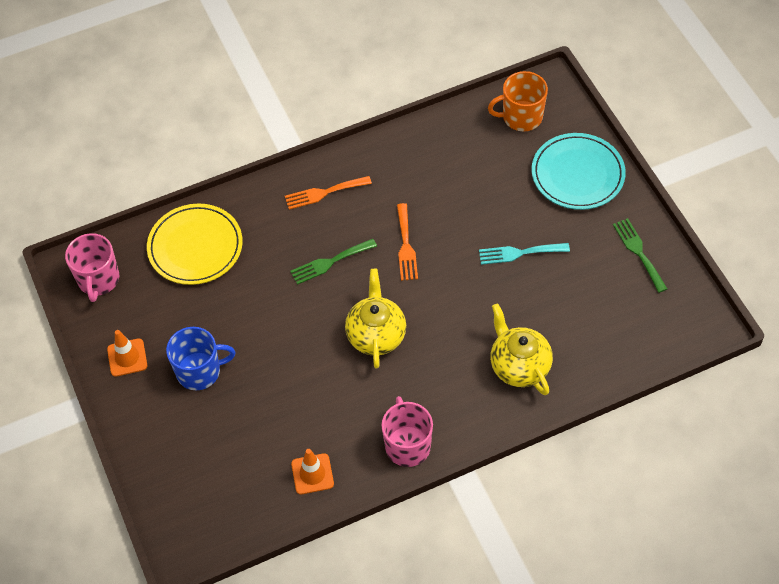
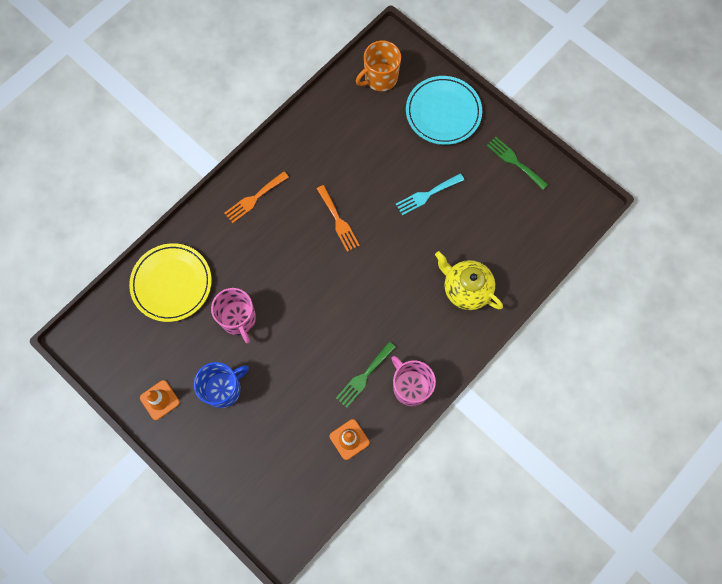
camera: 25 degrees left, 15 degrees up
pink mug [65,233,119,302] -> pink mug moved to [211,288,256,343]
green fork [290,239,377,285] -> green fork moved to [336,342,396,408]
yellow teapot [345,269,406,368] -> none

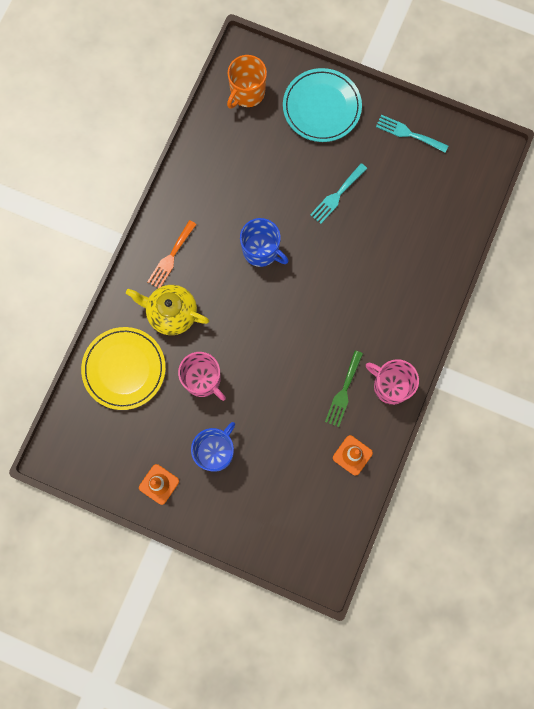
camera: 20 degrees left, 5 degrees up
orange fork [317,185,360,252] -> blue mug [240,218,289,267]
yellow teapot [435,251,503,310] -> yellow teapot moved to [126,285,209,335]
green fork [487,137,548,190] -> turquoise fork [376,115,448,153]

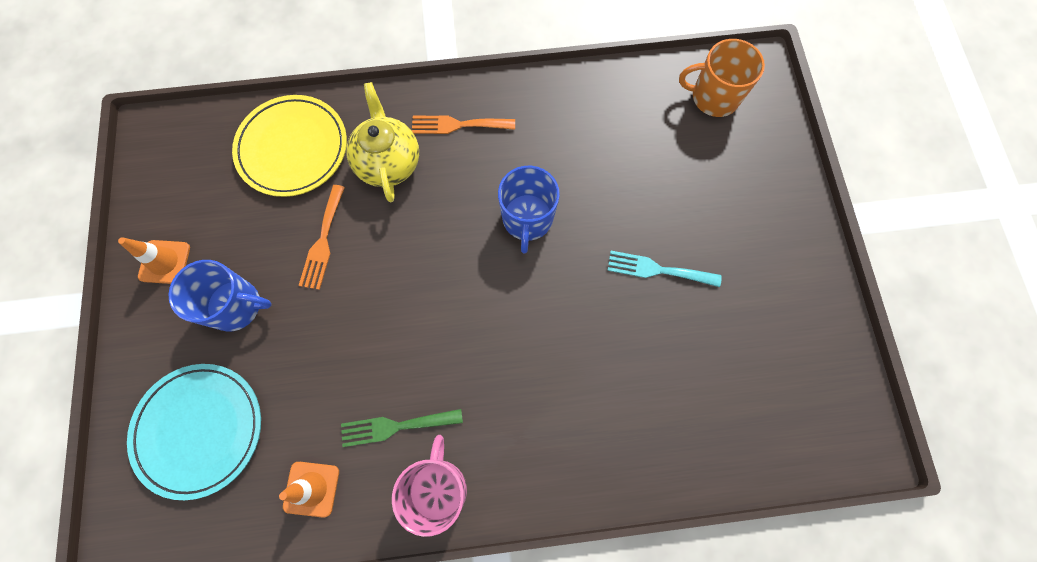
camera: 60 degrees right, 5 degrees down
pink mug [178,352,226,401] -> orange fork [298,185,345,290]
turquoise plate [283,68,362,142] -> turquoise plate moved to [127,364,261,500]
turquoise fork [376,115,448,153] -> none

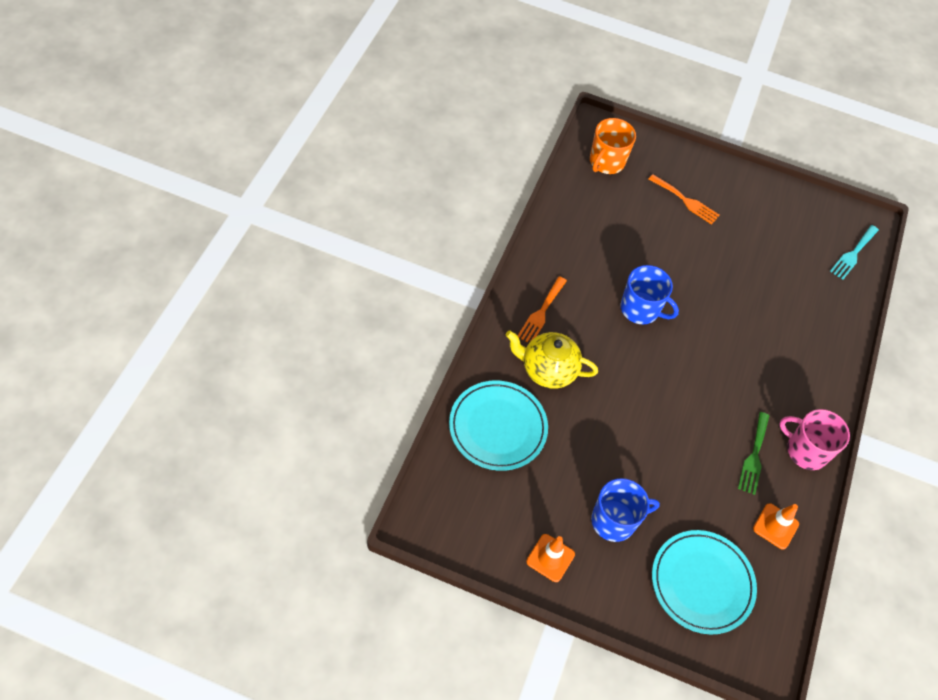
camera: 70 degrees left, 15 degrees down
blue mug [168,260,272,331] -> blue mug turned 45 degrees clockwise [591,478,660,542]
yellow plate [232,95,347,197] -> turquoise plate [449,381,548,471]
orange fork [298,185,345,290] -> orange fork moved to [648,174,720,225]
turquoise fork [607,251,722,287] -> turquoise fork moved to [830,225,879,280]

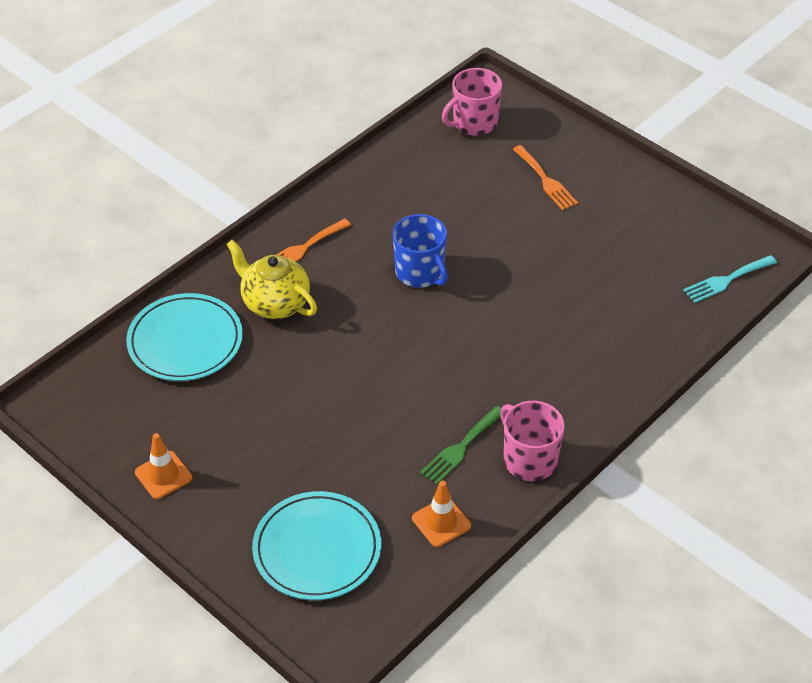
camera: 30 degrees right, 10 degrees down
orange mug [590,118,636,174] -> pink mug [442,68,502,136]
blue mug [591,478,660,542] -> none

